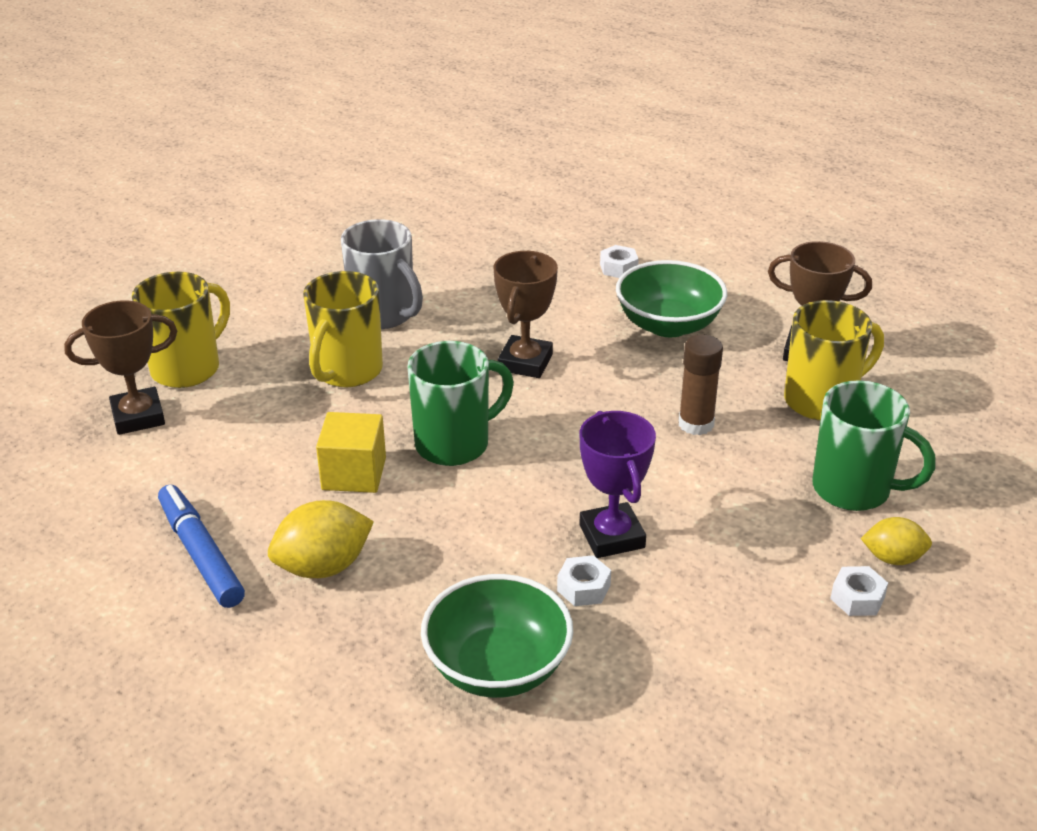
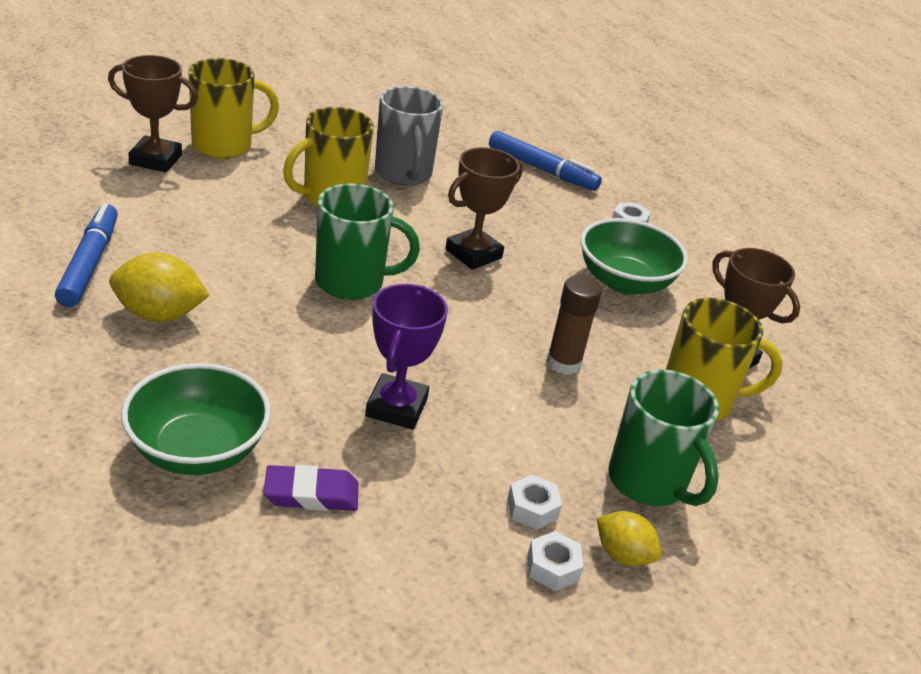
camera: 25 degrees right, 0 degrees up
yellow cube [316,412,386,493] -> none
white nut [557,555,611,606] -> white nut moved to [507,474,562,530]
none -> purple eraser [263,465,359,511]
none -> blue marker [489,131,602,191]

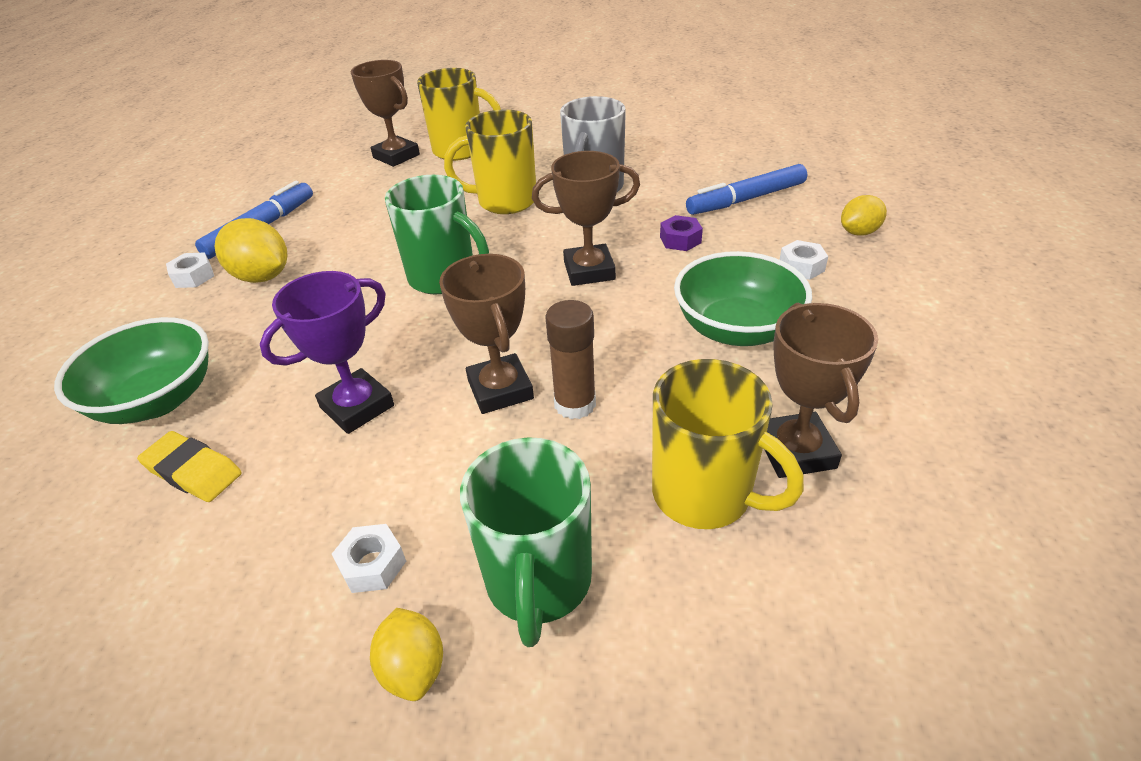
camera: 40 degrees right, 5 degrees up
purple eraser [263,465,359,511] -> yellow eraser [137,431,242,502]
blue marker [489,131,602,191] -> blue marker turned 90 degrees clockwise [686,164,807,215]
white nut [528,531,583,591] -> white nut moved to [166,253,214,288]
none -> brown trophy [439,254,534,414]
none -> purple nut [660,215,703,251]
none -> yellow lemon [841,195,887,236]

